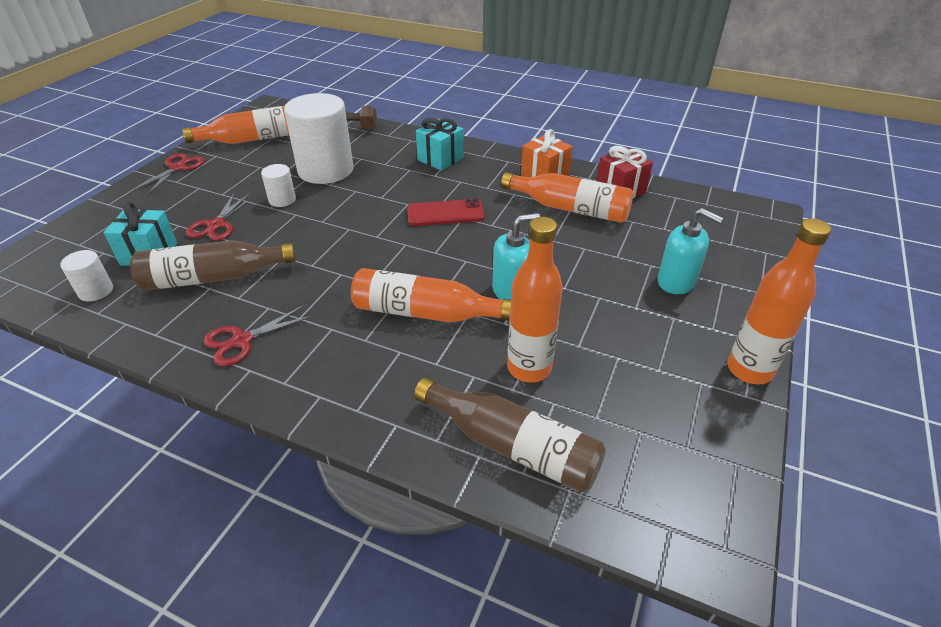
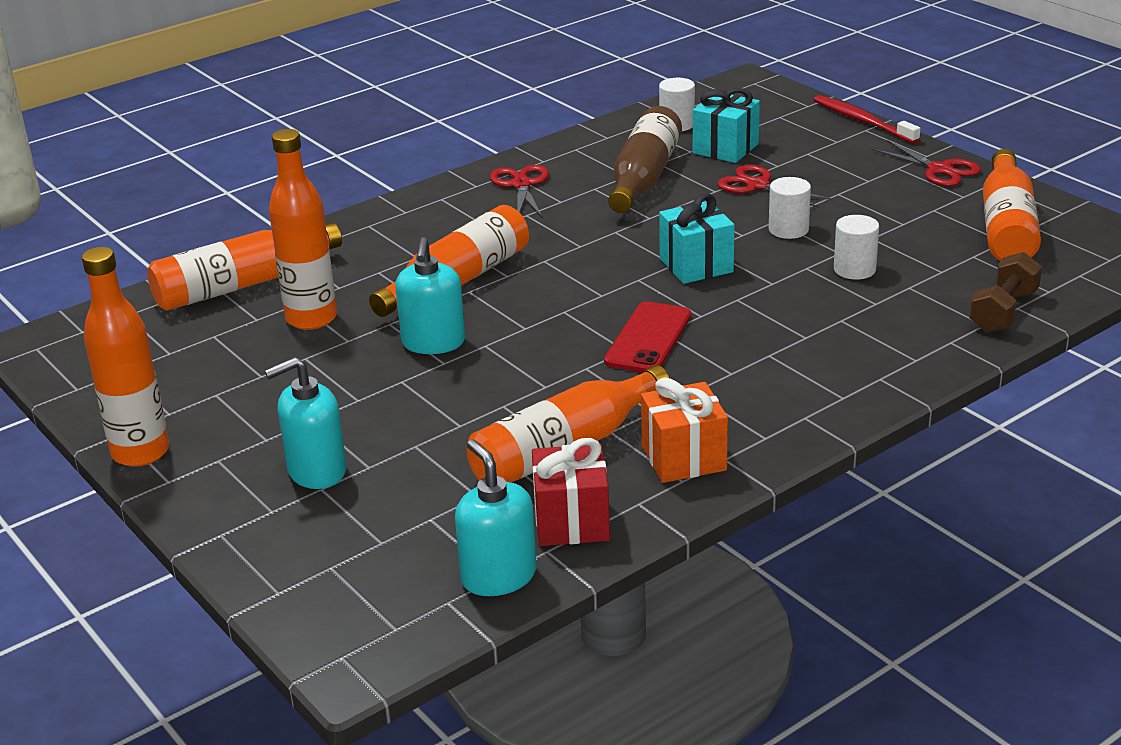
camera: 120 degrees right, 10 degrees down
white cylinder [284,93,354,184] -> white cylinder [834,215,879,280], size x0.45
brown bottle [414,378,606,493] -> orange bottle [147,223,342,311]
turquoise gift [416,118,464,171] -> turquoise gift moved to [659,193,735,284]
none -> turquoise soap dispenser [455,440,537,596]
none -> red toothbrush [813,95,920,144]

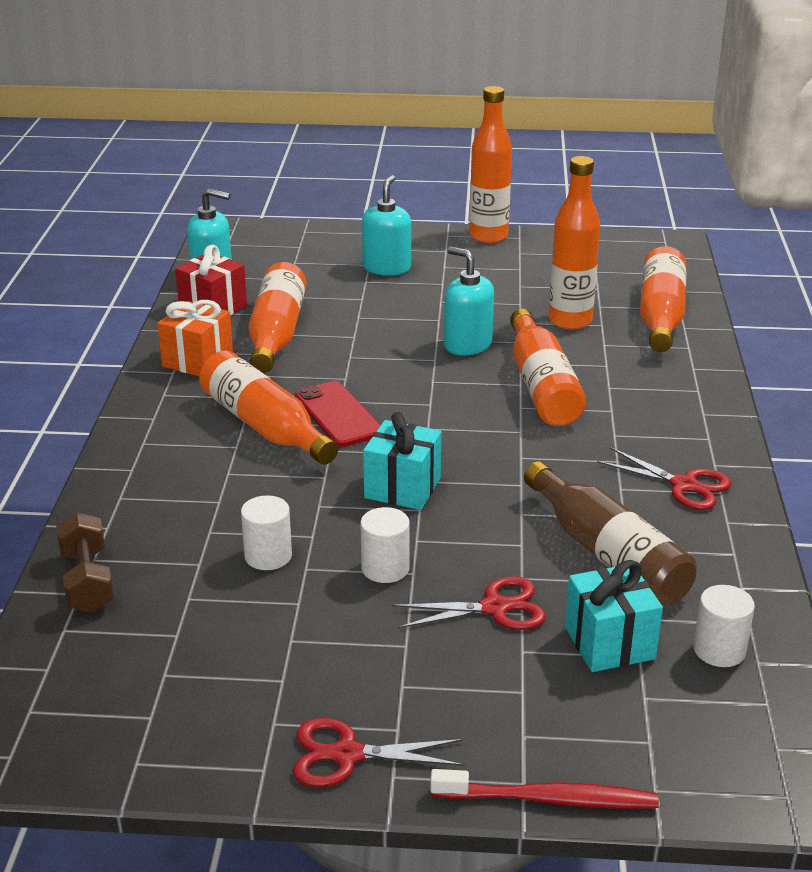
camera: 130 degrees right, 0 degrees up
orange bottle [983,149,1041,261] -> orange bottle moved to [199,350,338,465]

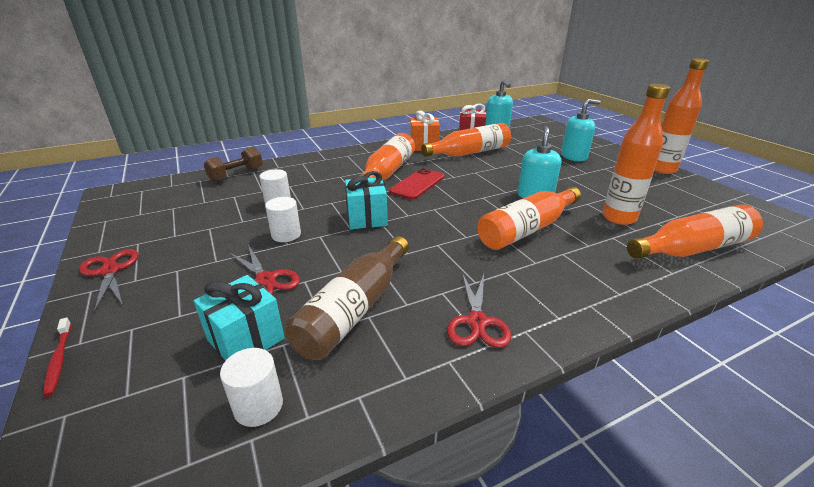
camera: 60 degrees right, 0 degrees up
red toothbrush [430,769,659,809] -> red toothbrush [43,318,71,397], size x0.63

